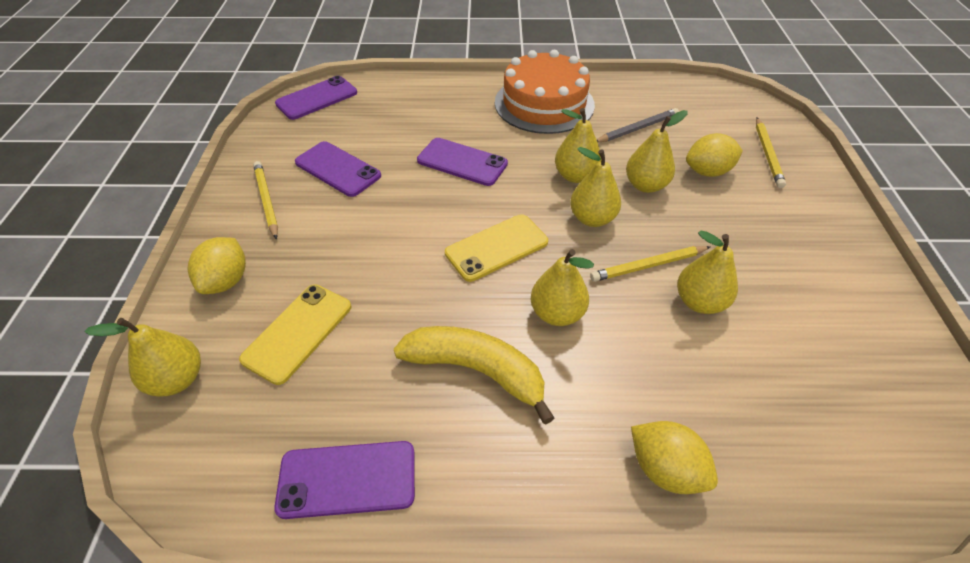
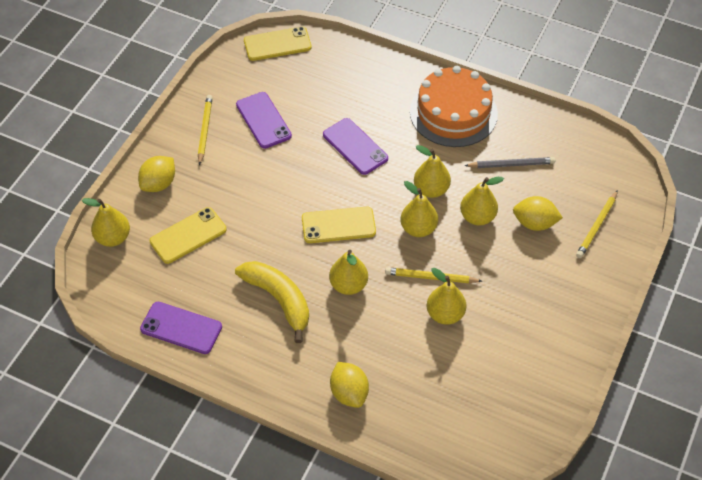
camera: 25 degrees right, 5 degrees up
purple phone [275,76,357,120] -> yellow phone [244,27,312,61]

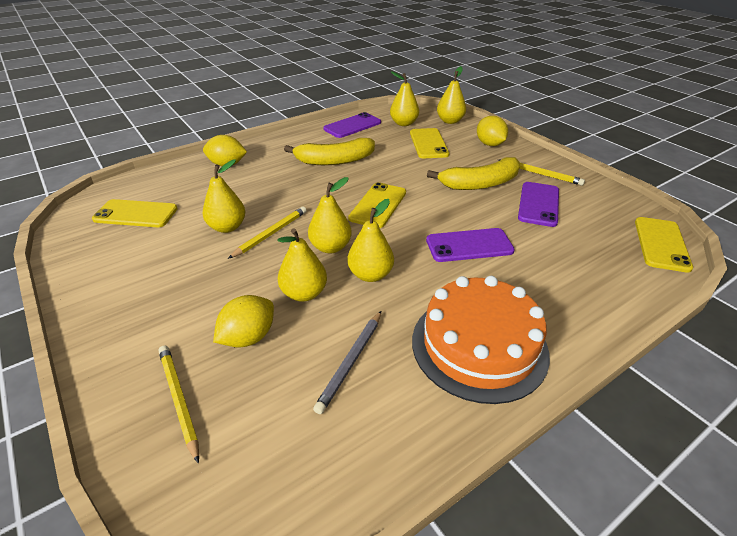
camera: 120 degrees right, 15 degrees down
purple phone [236,92,292,149] -> purple phone turned 75 degrees counterclockwise [518,182,559,227]
yellow pear [329,250,368,295] -> yellow pear moved to [390,71,419,126]
none -> yellow phone [92,199,178,227]
none -> yellow banana [427,157,520,190]

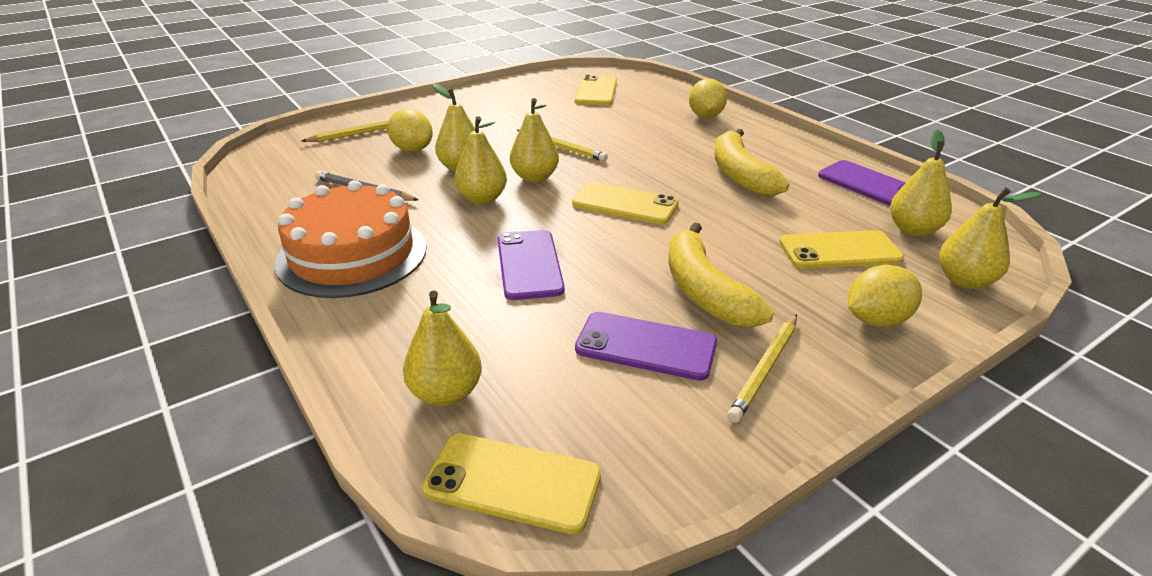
camera: 90 degrees right, 5 degrees down
yellow pear [202,160,245,233] -> yellow pear moved to [403,291,482,406]

